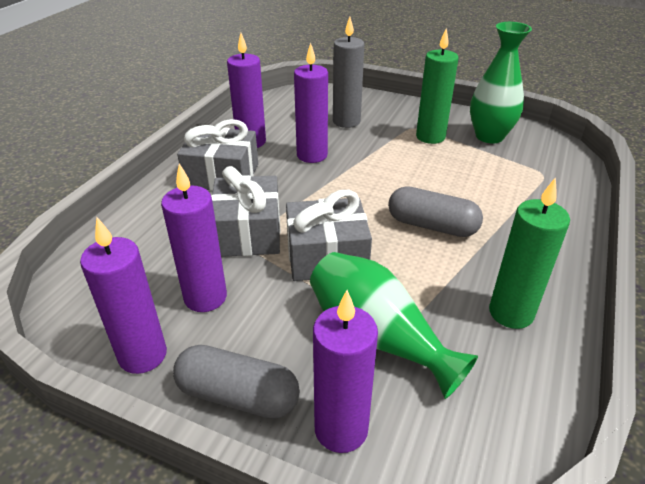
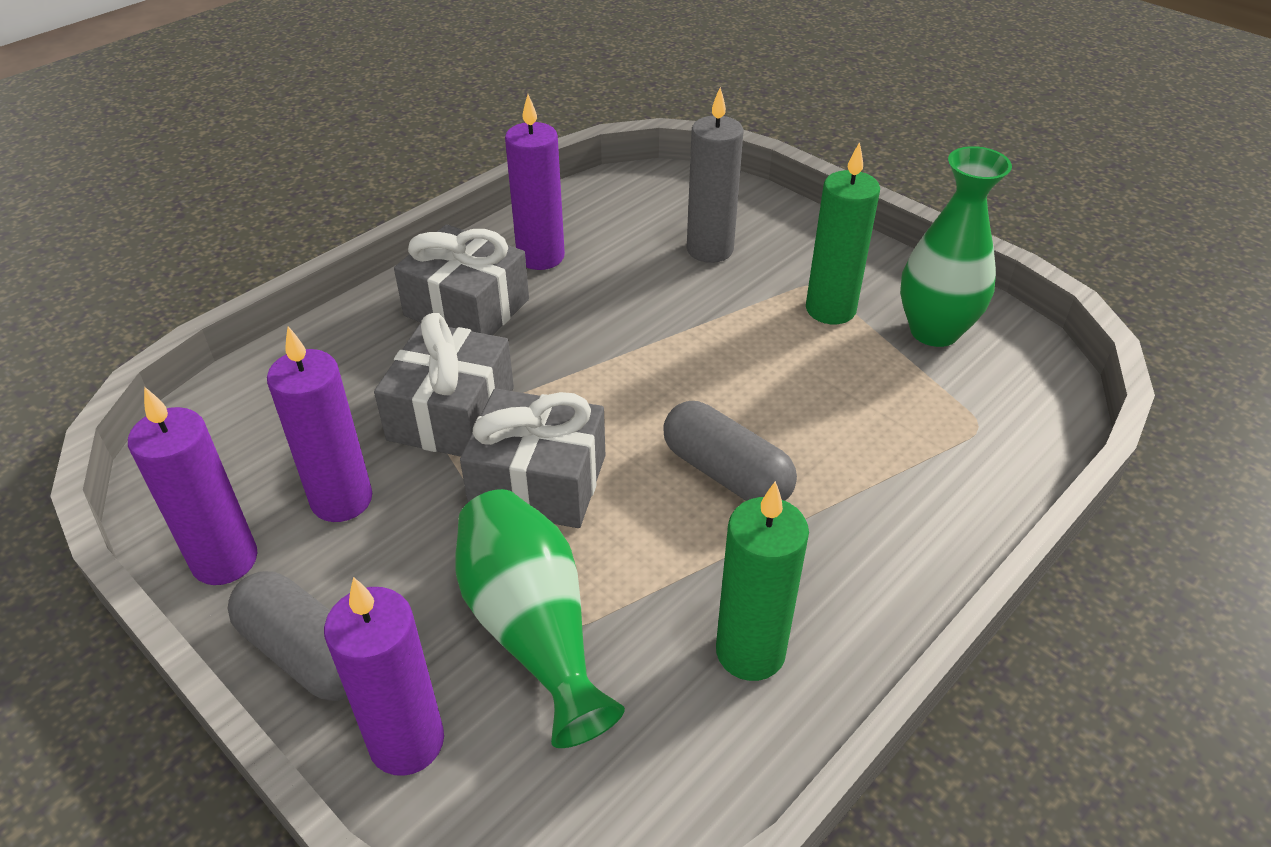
camera: 20 degrees right, 5 degrees up
purple candle [294,43,328,163] -> none

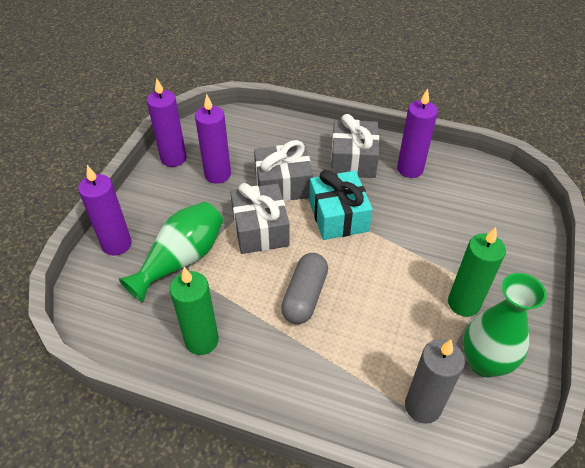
camera: 65 degrees right, 5 degrees up
grey capsule [228,571,347,701] -> none
grey candle [687,87,743,263] -> grey candle moved to [405,339,465,424]
none -> turquoise gift [309,170,373,240]

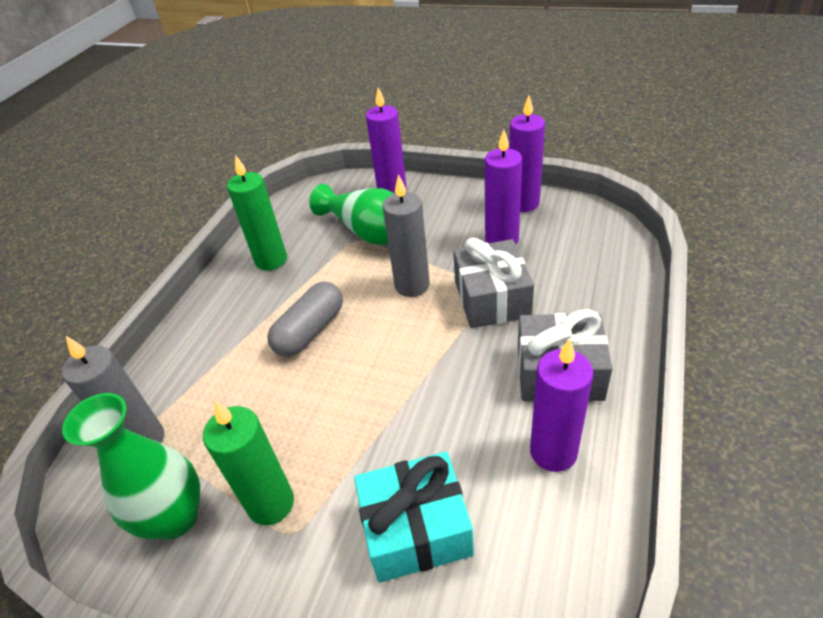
camera: 95 degrees right, 5 degrees down
grey gift [230,183,290,254] -> grey candle [382,174,430,297]
grey capsule [281,253,328,324] -> grey capsule turned 75 degrees counterclockwise [267,282,343,357]
turquoise gift [309,170,373,240] -> turquoise gift moved to [354,451,474,582]

